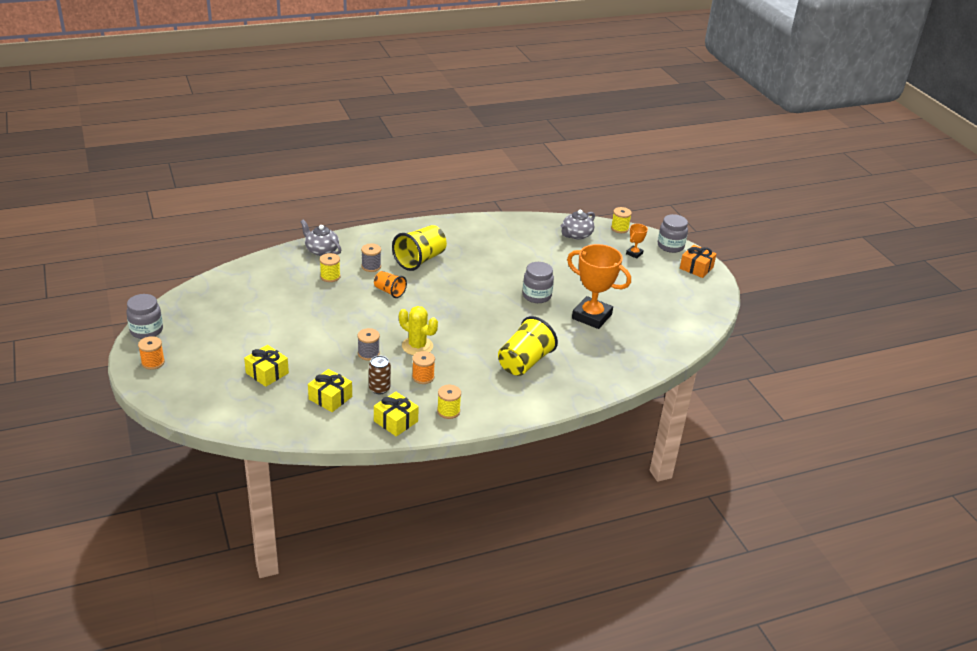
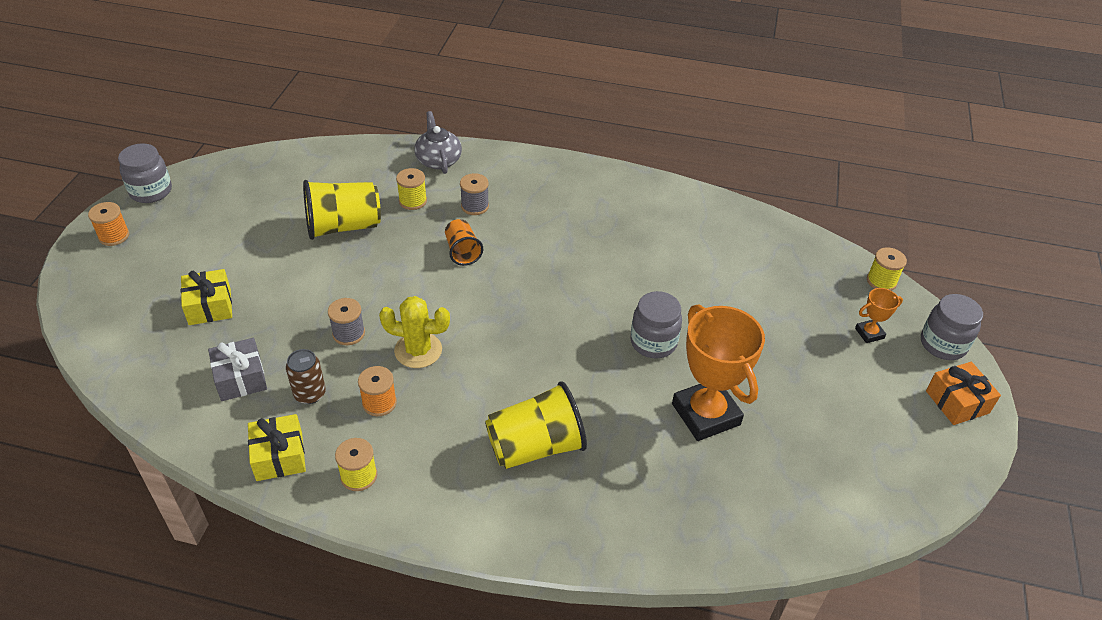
camera: 35 degrees right, 10 degrees up
yellow gift [308,369,352,412] -> grey gift [208,338,267,401]
yellow cup [392,225,447,271] -> yellow cup moved to [303,180,381,240]
yellow cactus [399,306,438,355] -> yellow cactus turned 60 degrees counterclockwise [379,296,450,368]
grey teapot [561,210,595,240] -> none

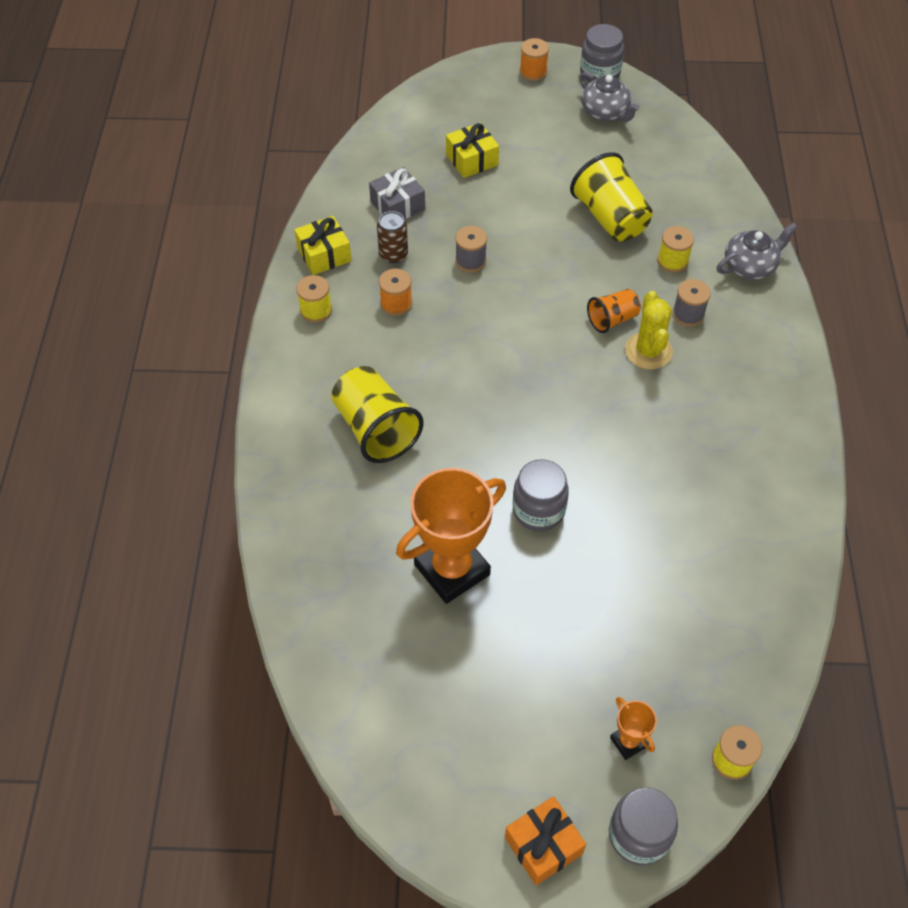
camera: 80 degrees right, 10 degrees up
yellow cactus [379,296,450,368] -> yellow cactus moved to [625,291,673,370]
none -> grey teapot [579,72,640,122]

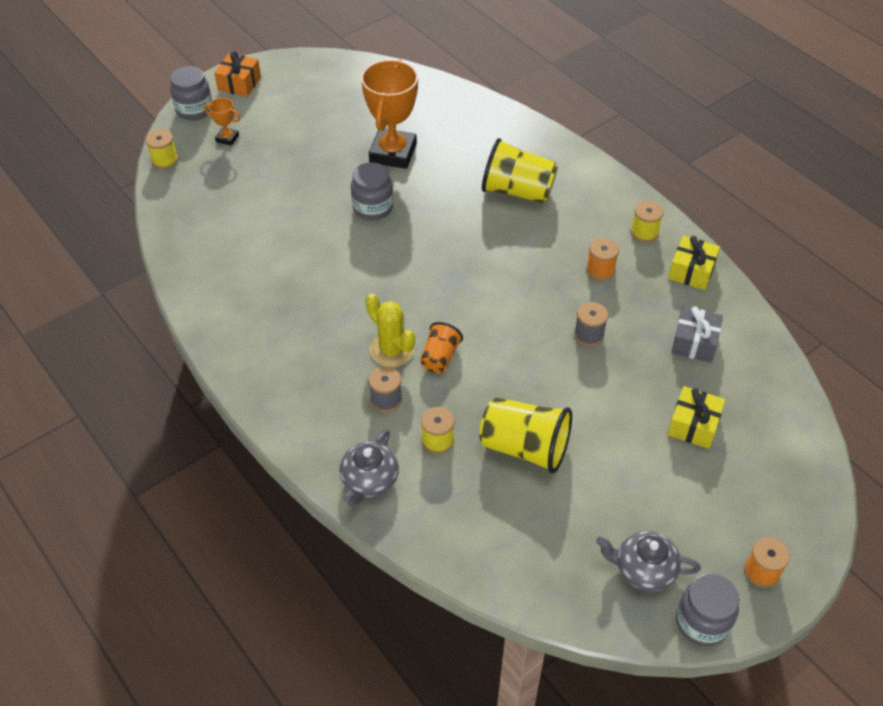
camera: 140 degrees right, 5 degrees down
brown can [377,211,408,263] -> none

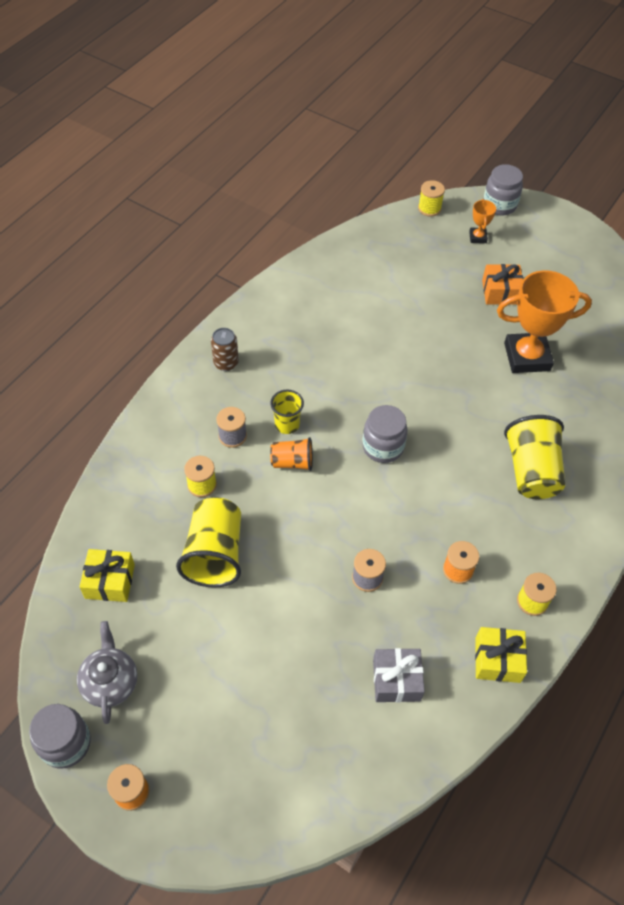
camera: 70 degrees right, 5 degrees up
orange gift [214,51,261,97] -> orange gift moved to [482,264,523,305]
grey teapot [339,429,399,506] -> none
grey jar [351,162,393,220] -> grey jar moved to [362,405,408,463]
yellow cactus [365,293,415,367] -> yellow cup [270,389,304,434]
yellow gift [667,386,725,449] -> yellow gift moved to [79,549,135,602]
none -> brown can [211,328,239,371]

